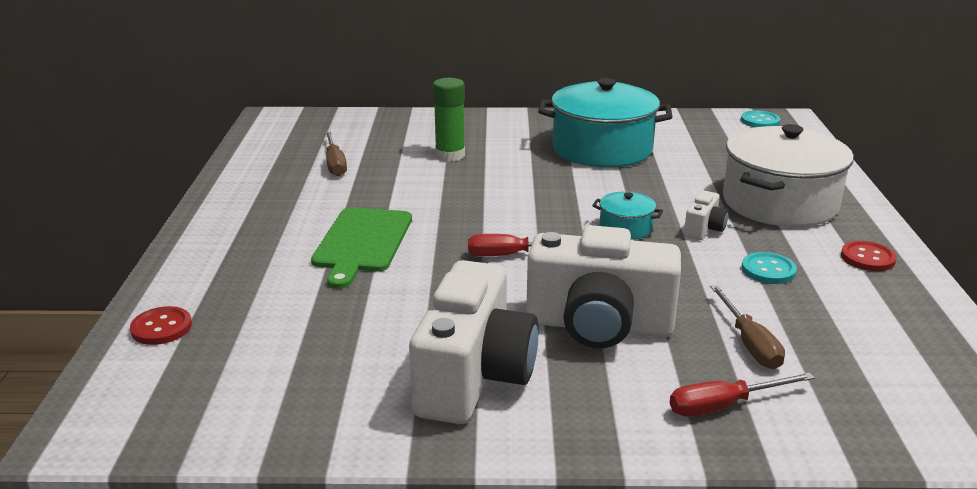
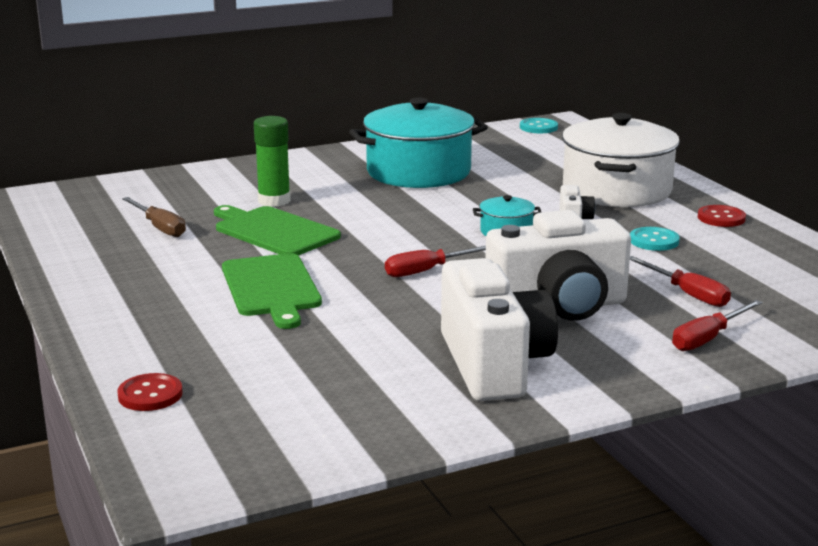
camera: 25 degrees left, 5 degrees down
brown screwdriver [710,285,785,369] -> red screwdriver [630,256,731,307]
none -> green cutting board [214,205,341,255]

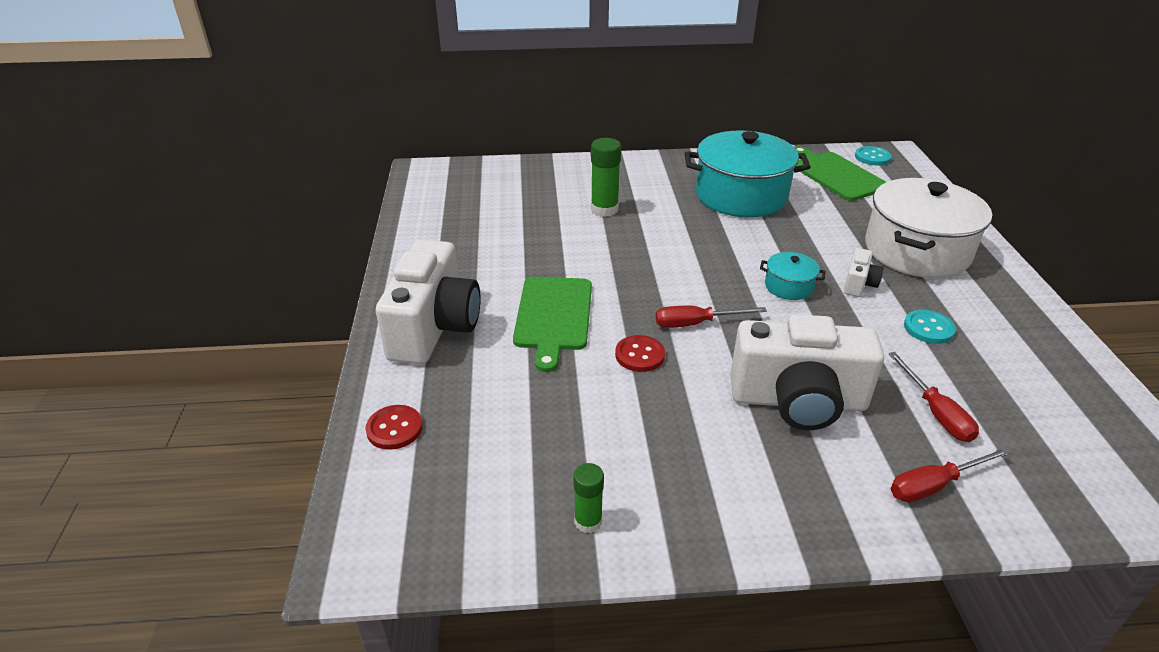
camera: 20 degrees right, 15 degrees up
brown screwdriver [122,197,186,237] -> none
green cutting board [214,205,341,255] -> green cutting board moved to [794,146,886,201]
white camera [441,258,558,401] -> white camera moved to [376,239,481,364]
red button [698,205,746,227] -> red button moved to [615,335,665,372]
none -> green glue stick [573,463,604,533]

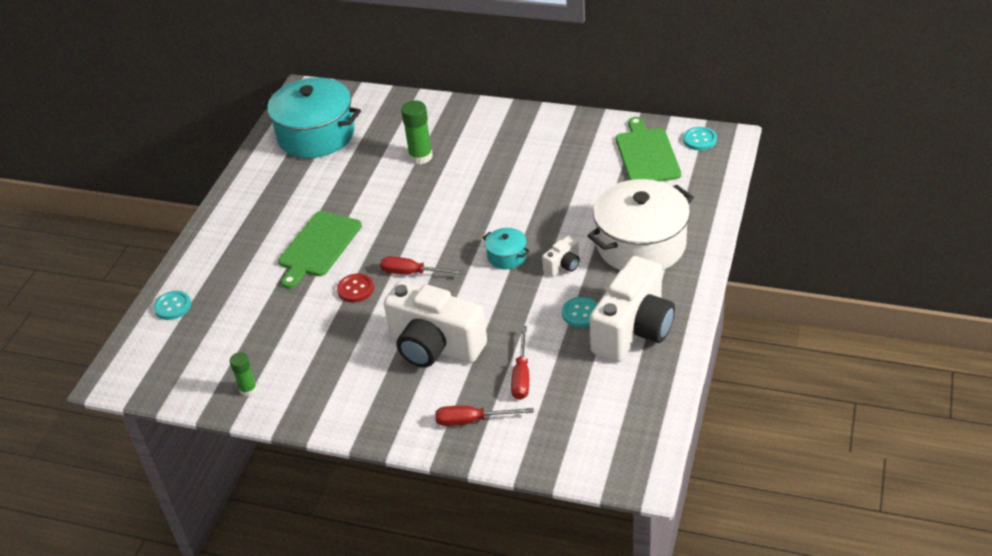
camera: 25 degrees right, 5 degrees up
red button [366,405,422,450] -> turquoise button [154,291,191,320]
white camera [376,239,481,364] -> white camera moved to [589,256,675,362]
turquoise pot [684,130,811,217] -> turquoise pot moved to [260,78,361,158]

